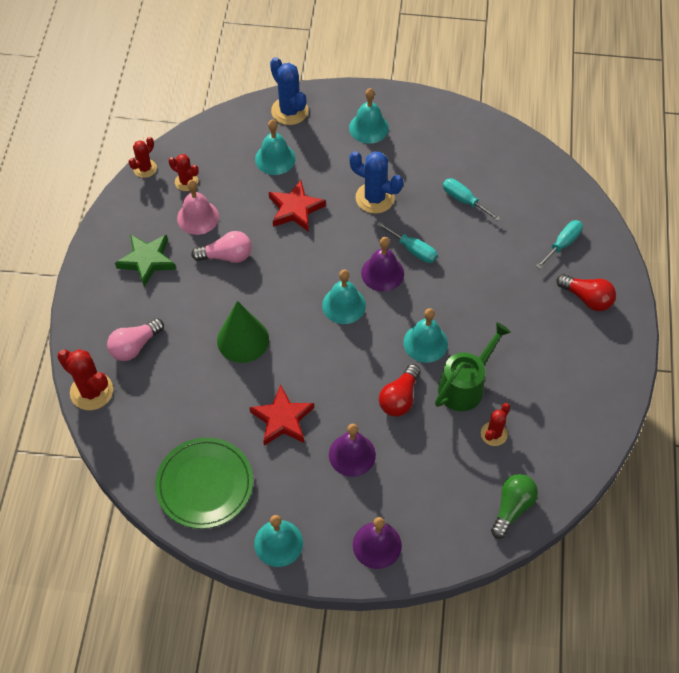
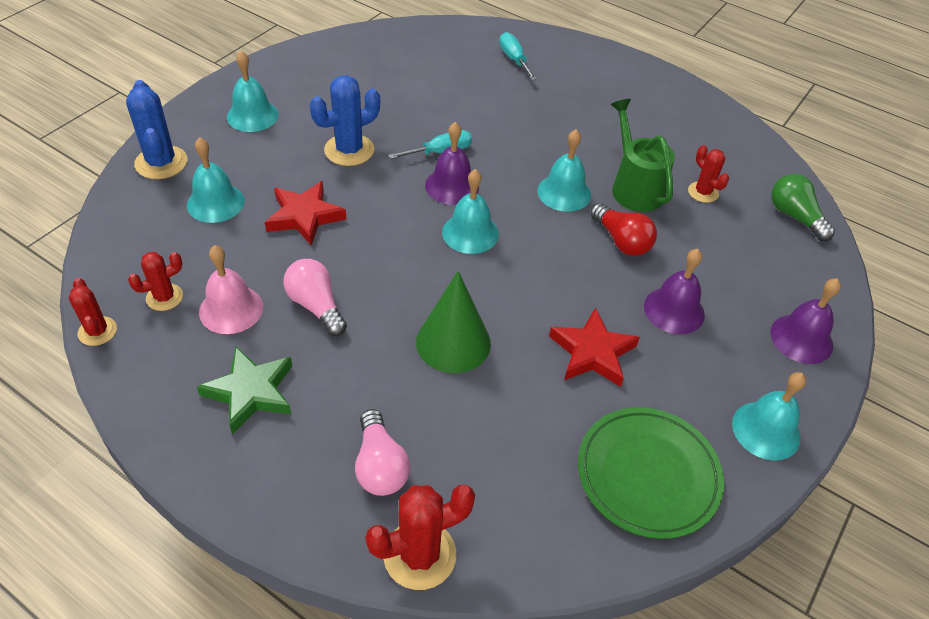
camera: 65 degrees left, 10 degrees down
pink light bulb [191,231,252,263] -> pink light bulb turned 60 degrees counterclockwise [283,259,347,336]
blue cactus [270,57,309,125] -> blue cactus turned 75 degrees clockwise [126,80,187,179]
turquoise screwdriver [443,178,501,221] -> none
red light bulb [556,274,616,311] -> none

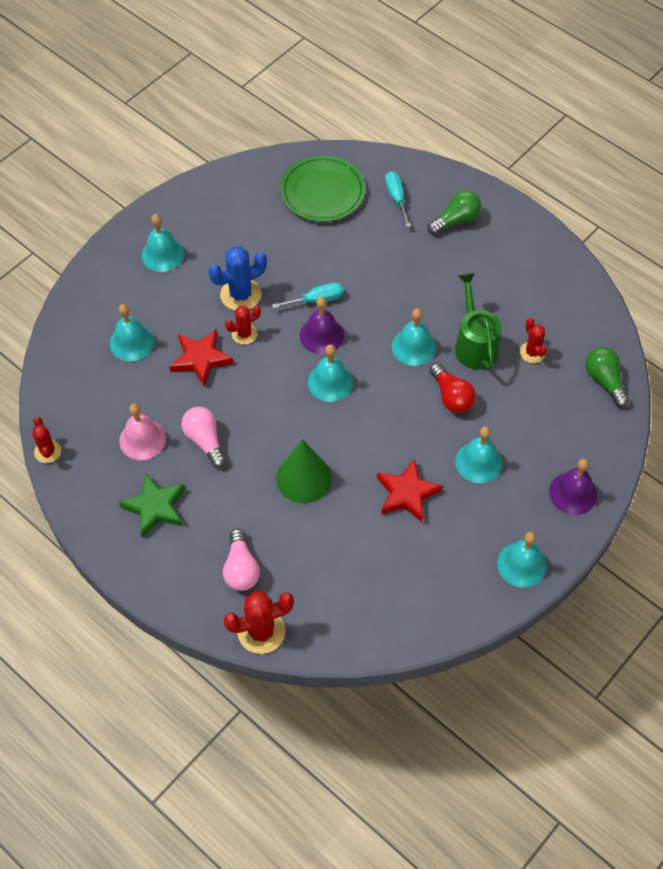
camera: 10 degrees right, 10 degrees up
blue cactus [126,80,187,179] -> none
red cactus [128,252,183,311] -> red cactus moved to [225,306,261,345]
green plate [578,407,724,539] -> green plate moved to [280,155,365,222]
purple bell [644,249,705,334] -> turquoise bell [455,426,503,483]
none -> green light bulb [427,191,481,235]

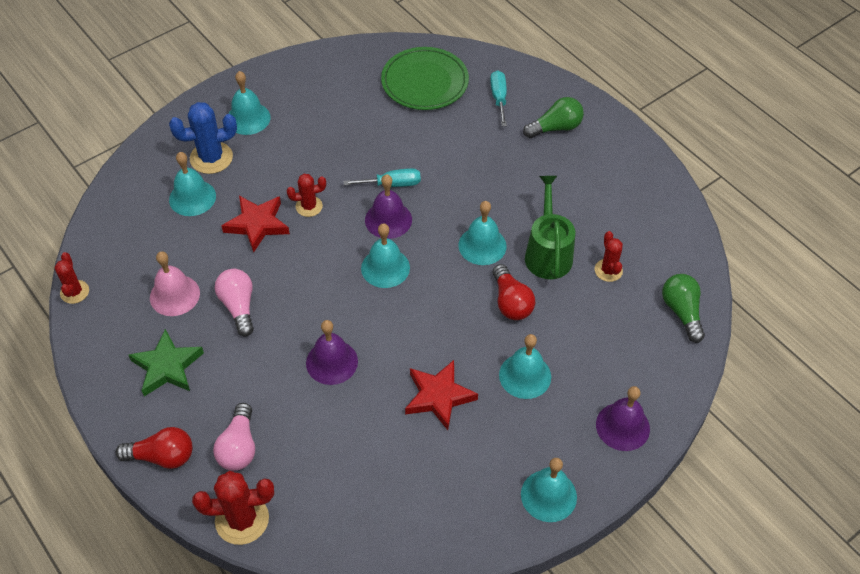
camera: 10 degrees right, 5 degrees down
blue cactus [208,246,267,311] -> blue cactus moved to [169,102,237,174]
green cone [276,439,332,503] -> purple bell [306,320,358,385]
none -> red light bulb [116,427,192,469]

